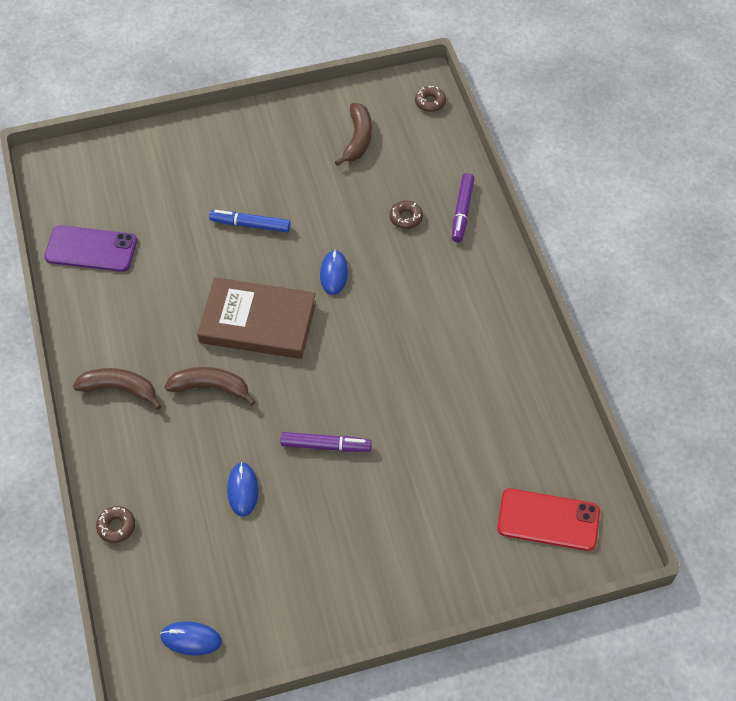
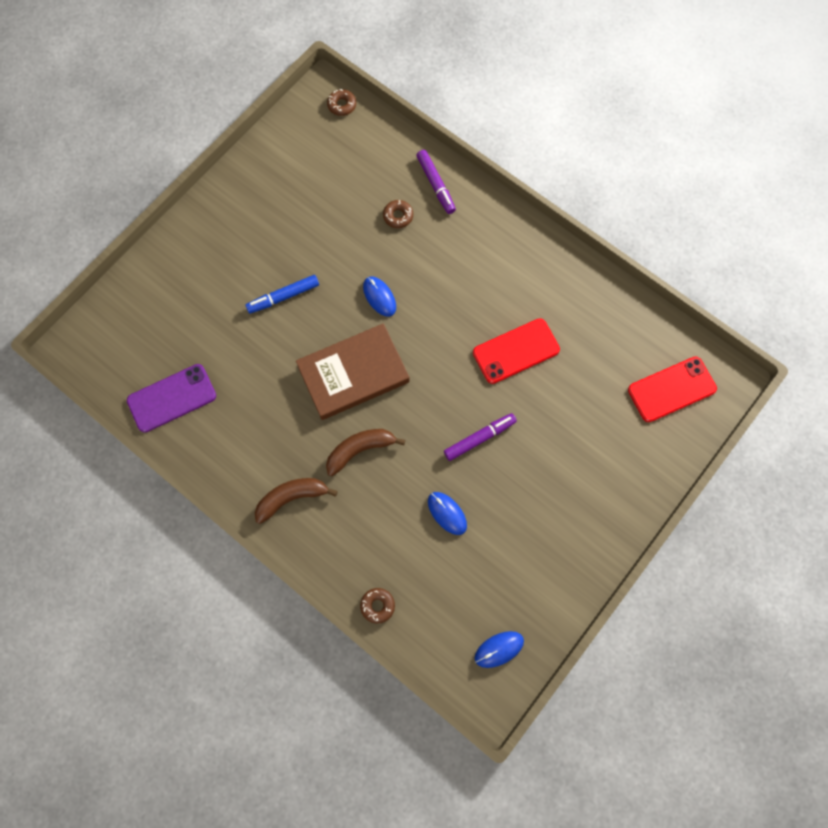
camera: 35 degrees left, 15 degrees up
brown banana [335,103,372,166] -> none
none -> red phone [473,318,560,384]

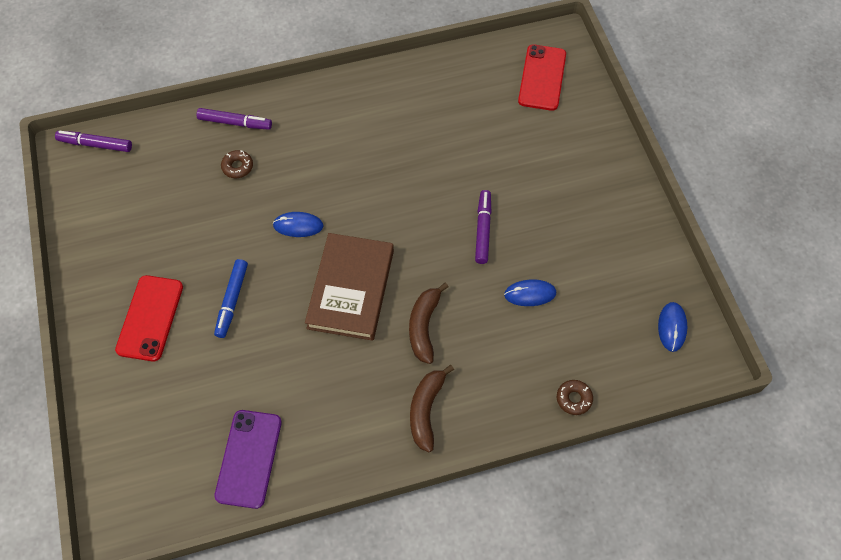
camera: 55 degrees left, 10 degrees down
brown donut [327,89,356,116] -> purple marker [55,131,132,152]
red phone [473,318,560,384] -> red phone moved to [115,275,183,362]

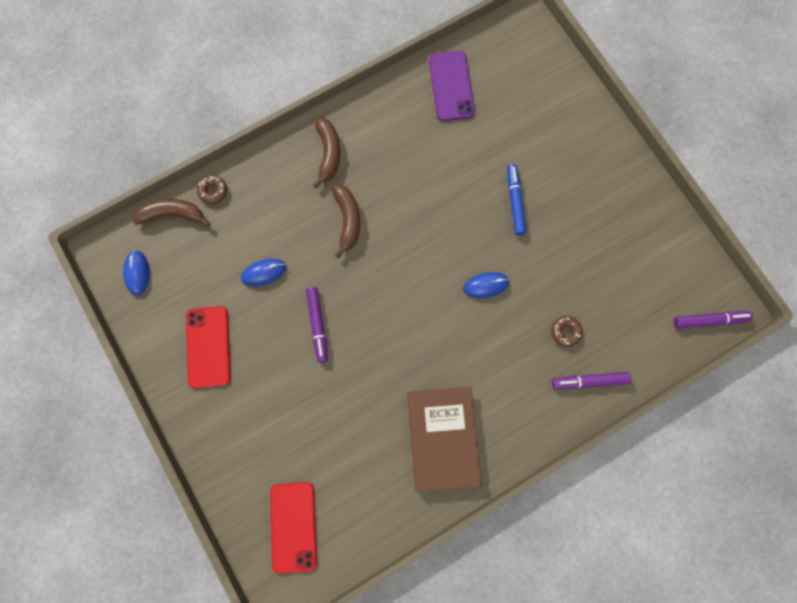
camera: 165 degrees right, 15 degrees up
red phone [115,275,183,362] -> red phone moved to [186,306,231,388]
brown book [305,233,394,341] -> brown book moved to [407,387,482,492]
none -> brown banana [132,199,210,227]

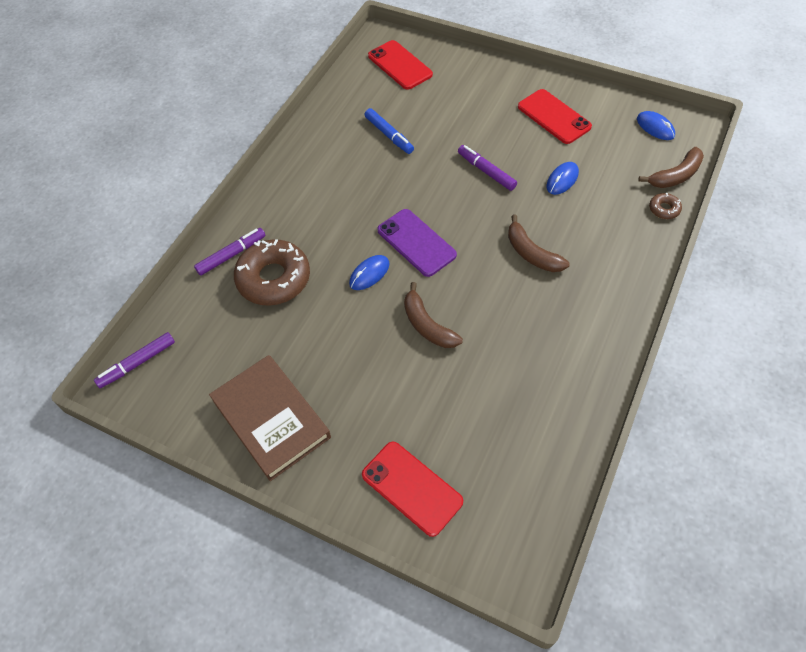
camera: 150 degrees right, 20 degrees down
brown banana [313,117,340,188] -> brown banana moved to [404,282,463,348]
brown book [407,387,482,492] -> brown book moved to [209,355,331,481]
purple phone [429,51,475,121] -> purple phone moved to [377,209,457,277]
blue marker [507,164,526,235] -> blue marker moved to [365,108,414,154]
brown donut [551,316,583,347] -> brown donut [234,239,310,306], size x2.31
none -> red phone [362,441,463,537]

